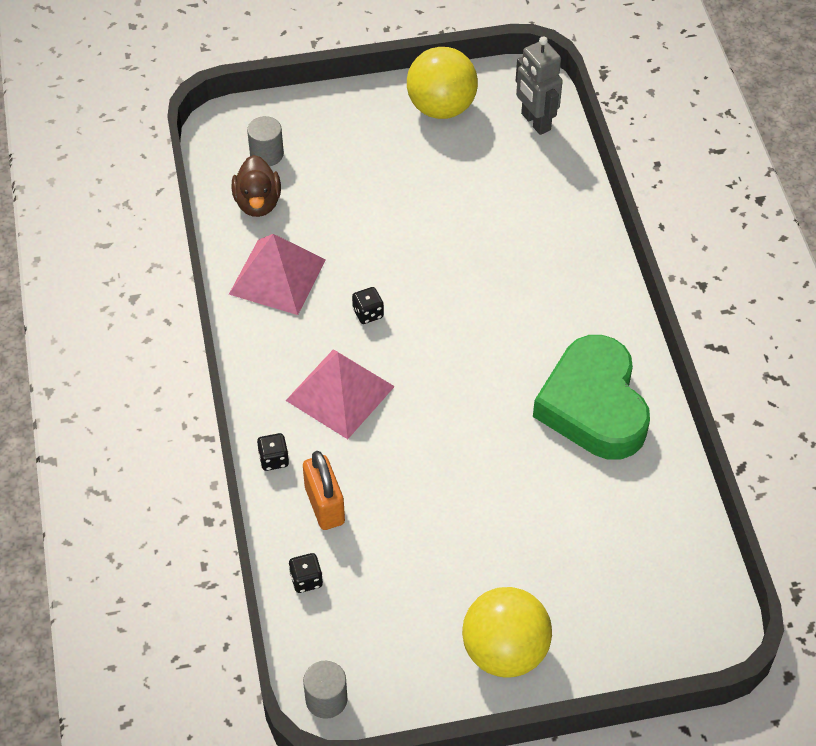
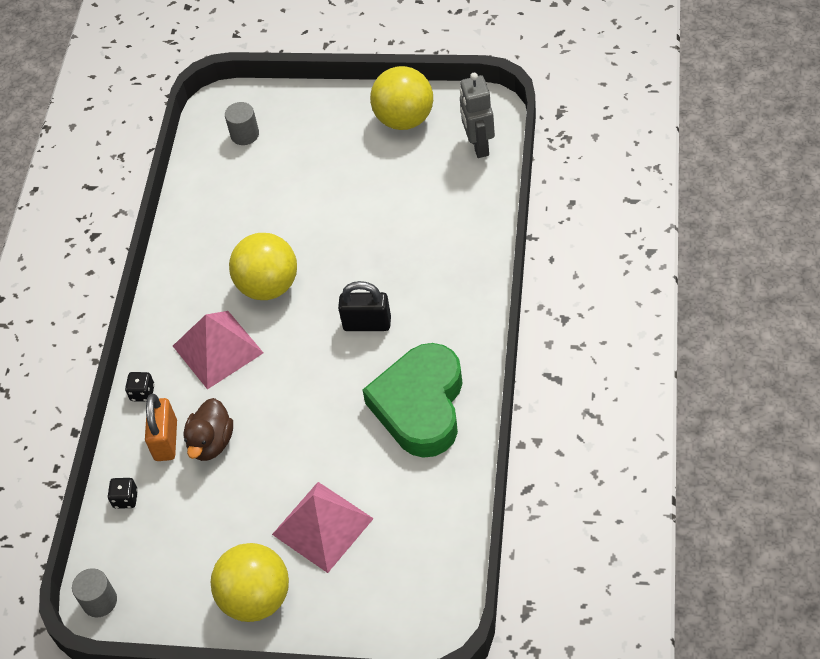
camera: 25 degrees right, 0 degrees up
pink pyramid [229,234,326,315] -> pink pyramid moved to [272,482,374,573]
brown duck [232,155,281,217] -> brown duck moved to [183,398,233,461]
black dice [352,287,384,324] -> yellow ball [229,233,297,300]
none -> black padlock [338,281,391,331]

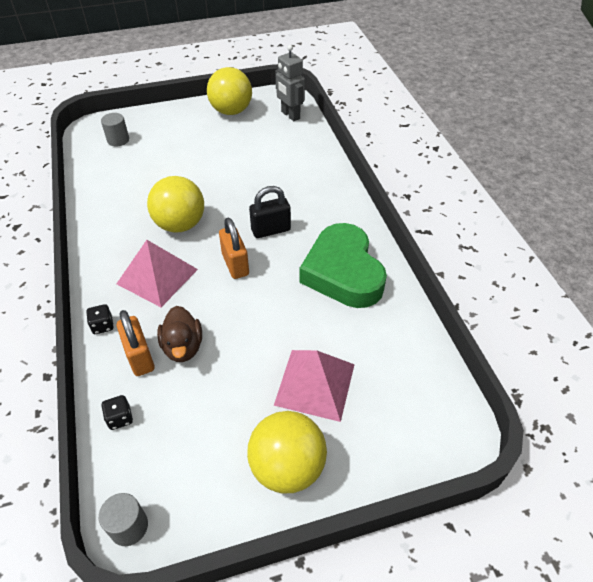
camera: 30 degrees left, 5 degrees down
none -> orange padlock [219,217,249,279]

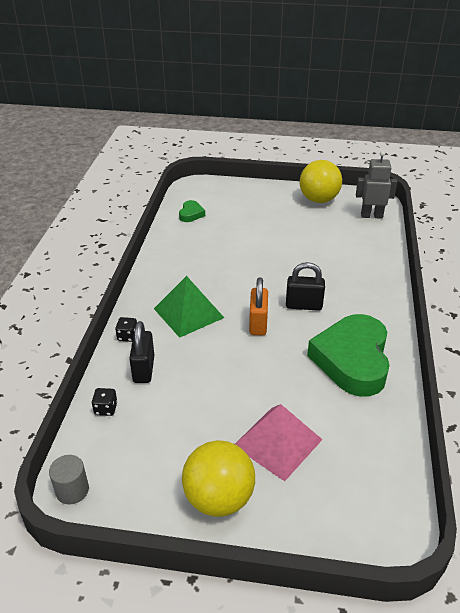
camera: 25 degrees right, 10 degrees down
grey cylinder [101,113,129,147] -> none
pink pyramid [117,240,198,307] -> green pyramid [154,276,224,338]
orange padlock [117,310,155,376] -> black padlock [129,321,154,383]
yellow ball [147,176,204,232] -> none
brown duck [157,306,202,362] -> none
grey robot [275,45,305,121] -> grey robot turned 105 degrees clockwise [356,151,397,219]
none -> green heart [179,200,205,222]

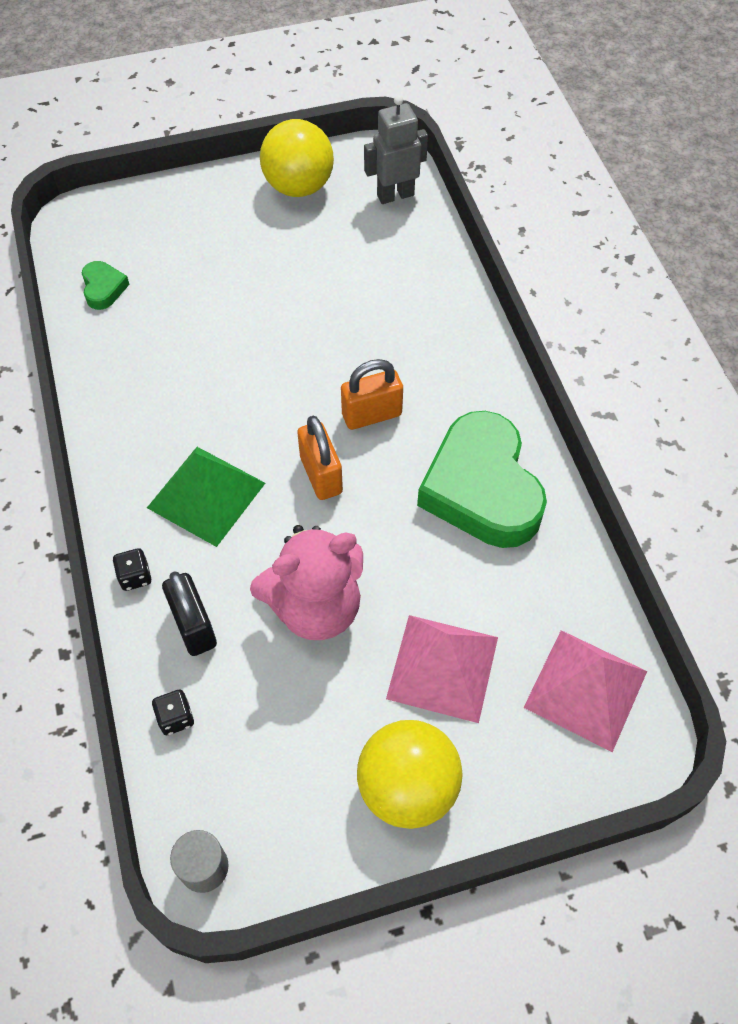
camera: 25 degrees left, 20 degrees up
black padlock [286,262,325,311] -> orange padlock [341,359,403,430]
none -> pink teddy bear [250,525,363,640]
none -> pink pyramid [523,630,647,752]

